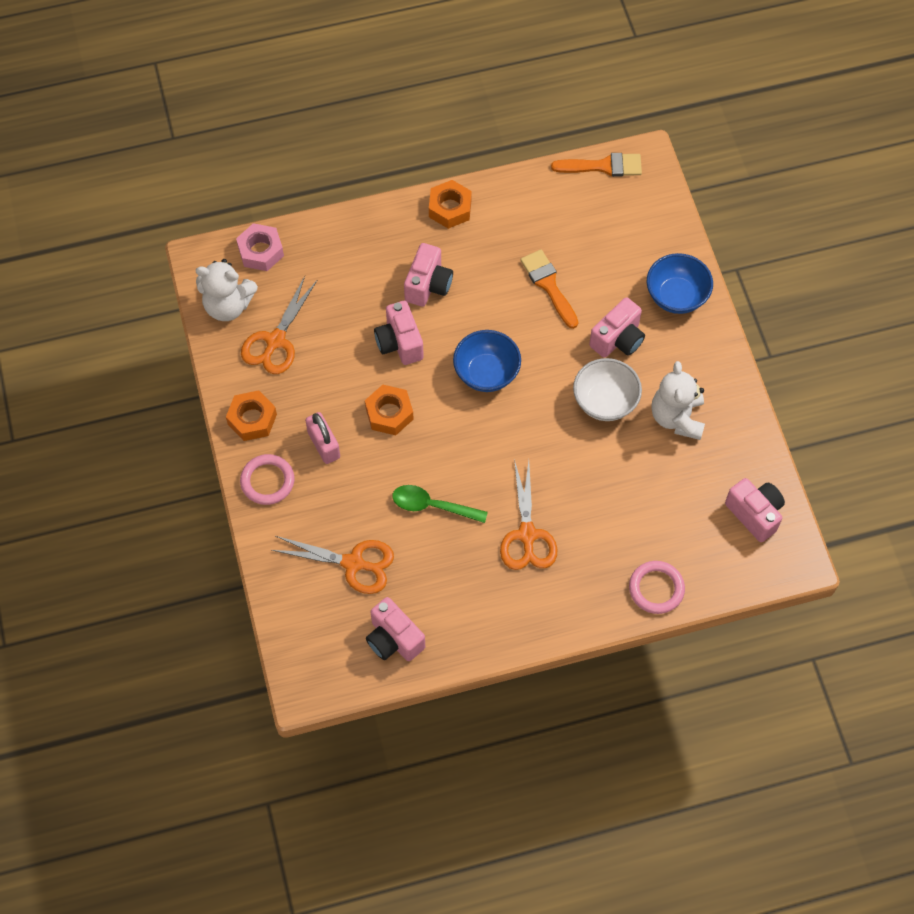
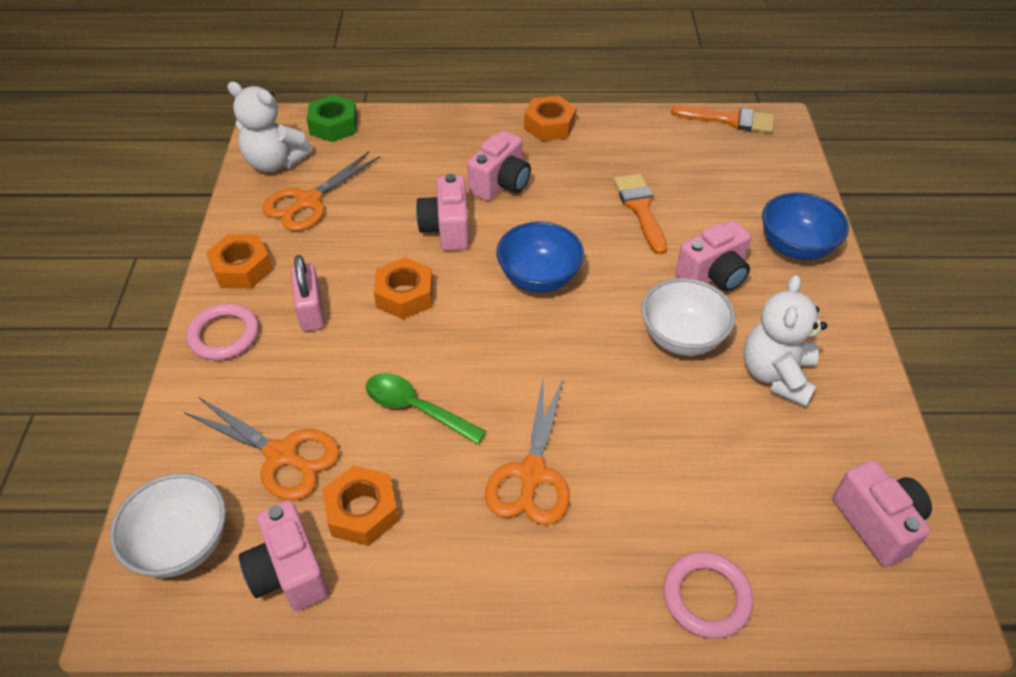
camera: 15 degrees right, 15 degrees down
pink nut [236,223,284,271] -> green nut [306,95,358,142]
none -> white bowl [110,473,226,578]
none -> orange nut [322,465,399,546]

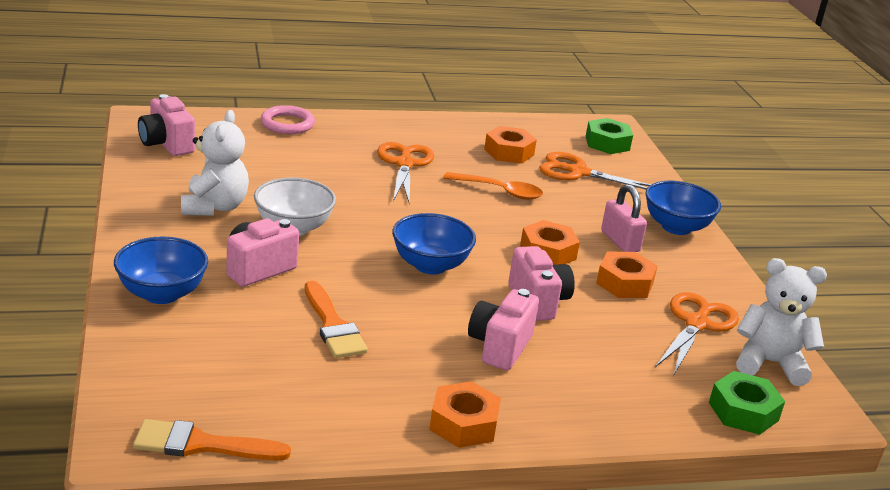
camera: 165 degrees right, 20 degrees down
white bowl [110,473,226,578] -> green nut [586,118,633,154]
pink ring [186,303,259,360] -> blue bowl [646,181,721,235]
orange nut [206,234,273,289] -> orange nut moved to [596,252,657,298]
pink camera [239,501,329,611] -> none
green spoon [366,373,486,444] -> orange spoon [443,172,543,200]

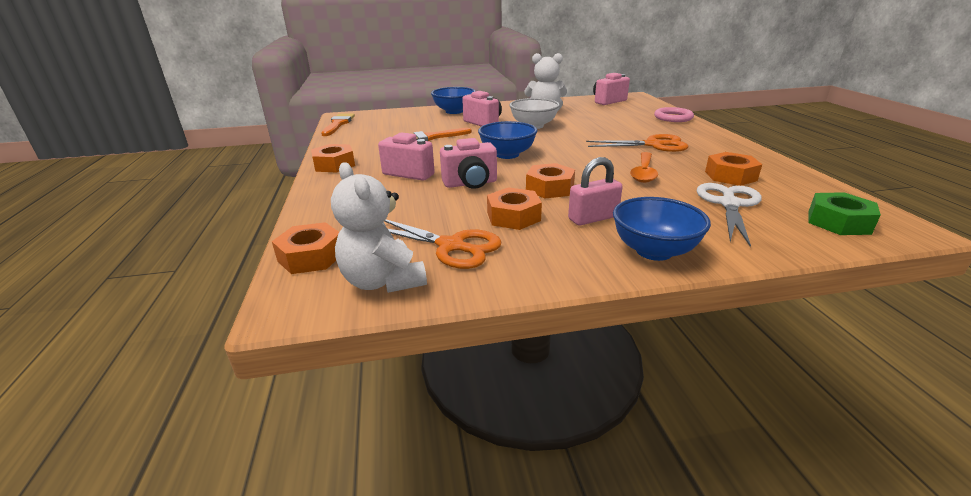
camera: 95 degrees right, 0 degrees up
orange scissors [539,152,651,190] -> white scissors [697,183,762,247]
green nut [709,371,785,435] -> orange nut [272,222,339,274]
white teddy bear [736,258,827,386] -> white teddy bear turned 135 degrees clockwise [331,162,427,293]

